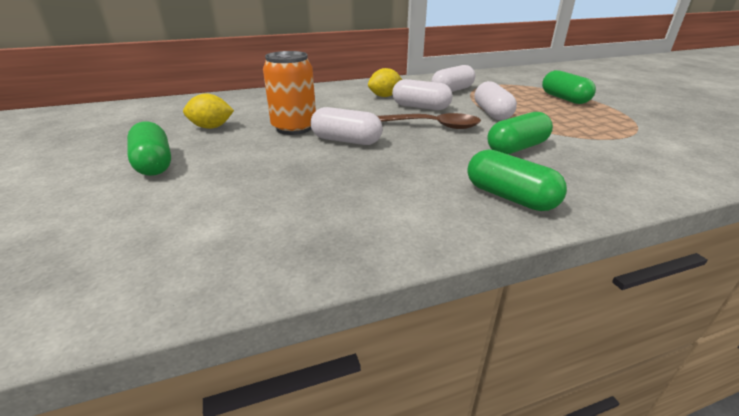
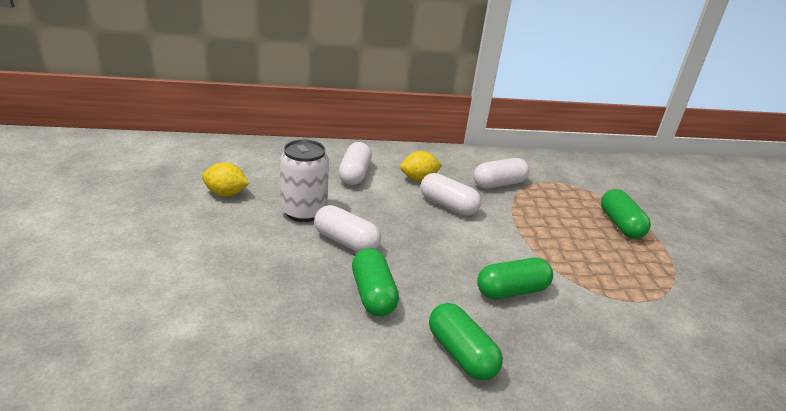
camera: 10 degrees right, 0 degrees up
green capsule [127,121,171,176] -> green capsule moved to [352,248,399,316]
orange can [263,51,316,135] -> white can [280,139,329,222]
brown spoon [377,113,481,129] -> none
white capsule [475,81,517,120] -> white capsule moved to [339,142,372,185]

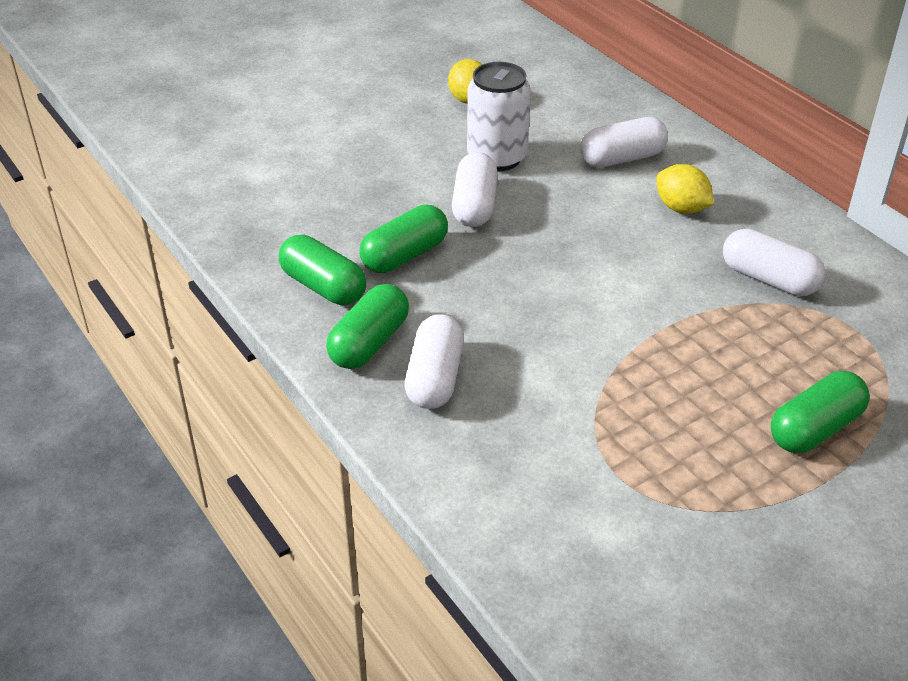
camera: 65 degrees right, 10 degrees up
white capsule [420,173,481,216] -> white capsule moved to [405,314,464,409]
green capsule [477,258,553,299] -> green capsule moved to [279,235,366,305]

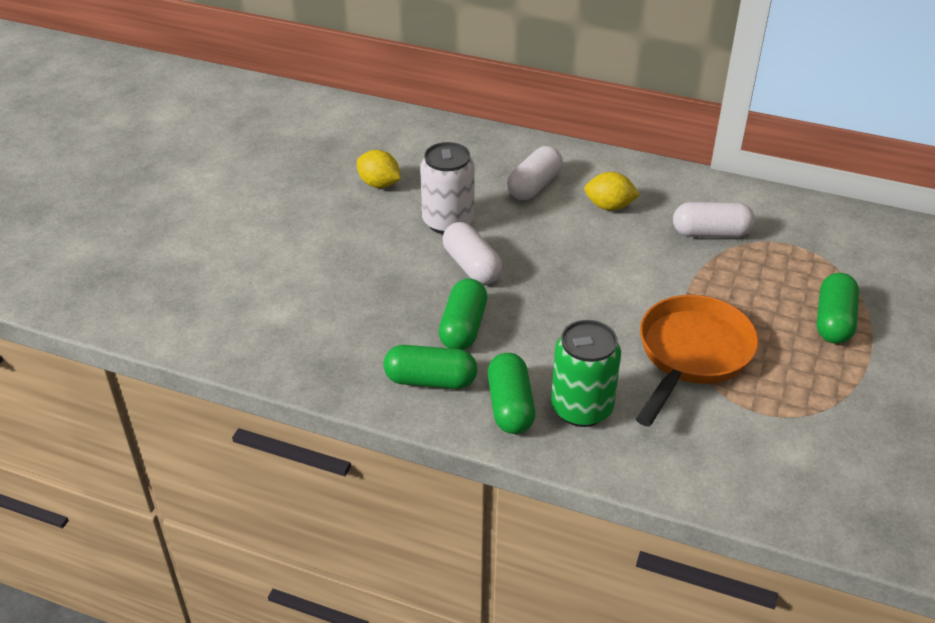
camera: 35 degrees left, 0 degrees up
white capsule [405,314,464,409] -> green can [551,320,621,427]
none -> orange pan [636,295,759,427]

